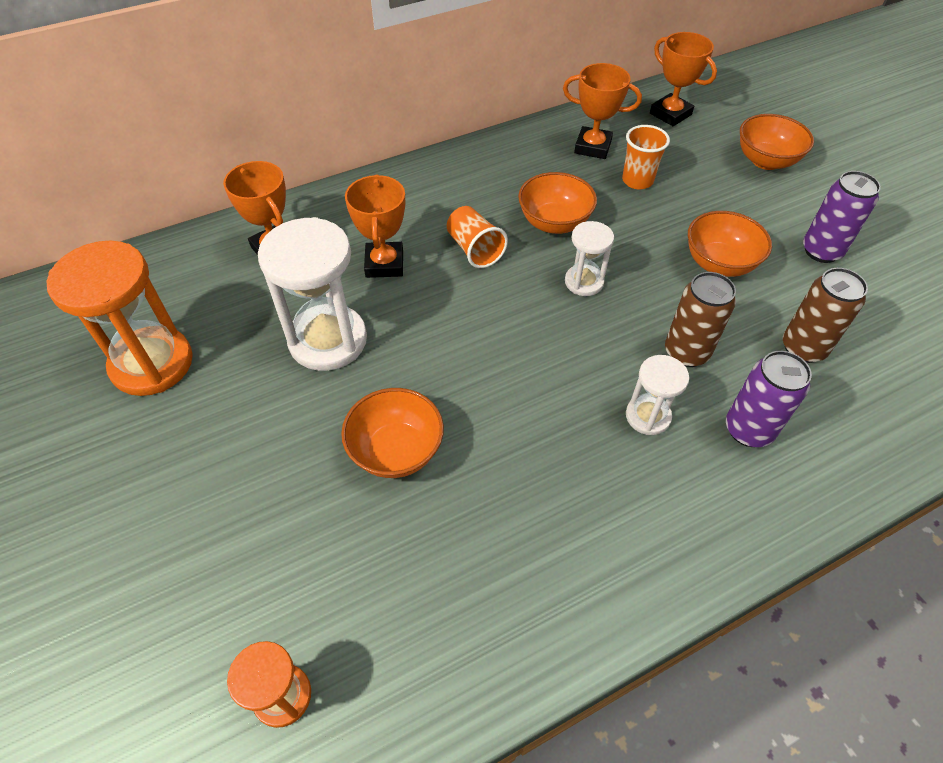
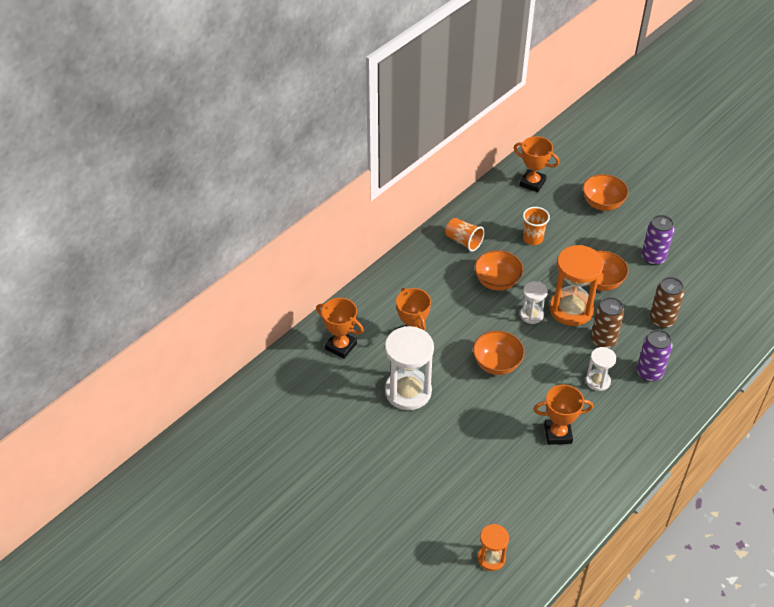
camera: 20 degrees left, 5 degrees down
orange hourglass [47,241,193,396] -> orange hourglass moved to [549,245,604,326]
orange bowl [341,388,444,478] -> orange bowl moved to [473,331,525,375]
orange cup [447,206,508,268] -> orange cup moved to [445,218,485,252]
orange trophy [563,63,642,159] -> orange trophy moved to [534,385,593,445]

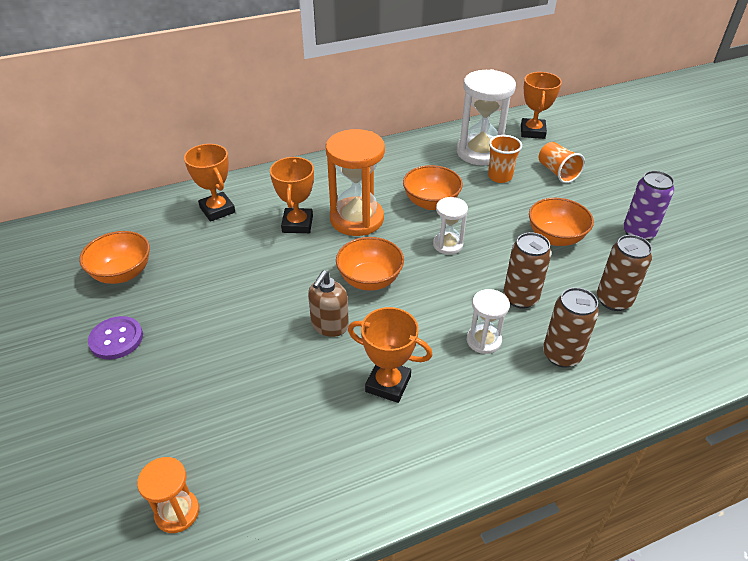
camera: 25 degrees right, 5 degrees down
white hourglass [385,326,434,410] -> white hourglass moved to [457,69,516,166]
orange cup [445,218,485,252] -> orange cup moved to [539,142,585,183]
orange trophy [514,136,559,192] -> orange trophy turned 45 degrees clockwise [521,72,562,139]
orange hourglass [549,245,604,326] -> orange hourglass moved to [326,129,385,236]
orange bowl [582,174,628,211] -> orange bowl moved to [79,231,150,284]
purple can [637,329,673,382] -> brown can [543,287,599,368]
none -> purple button [88,316,143,360]
none -> brown soap dispenser [308,271,349,337]

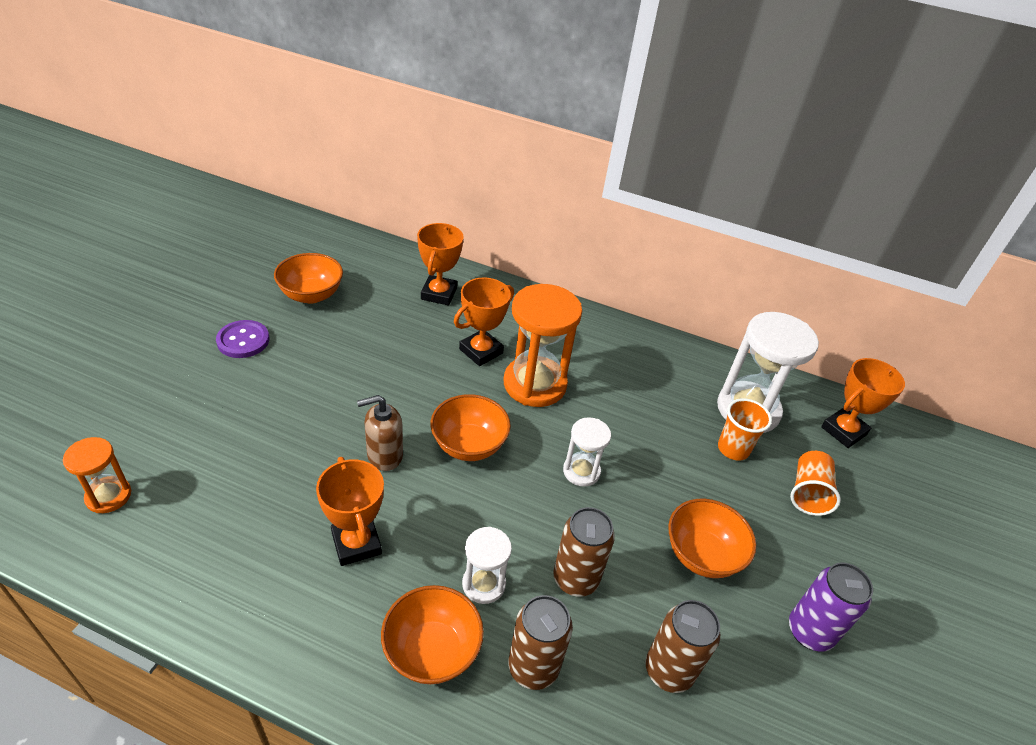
camera: 40 degrees right, 0 degrees up
orange bowl [403,165,463,210] -> orange bowl moved to [381,585,484,684]

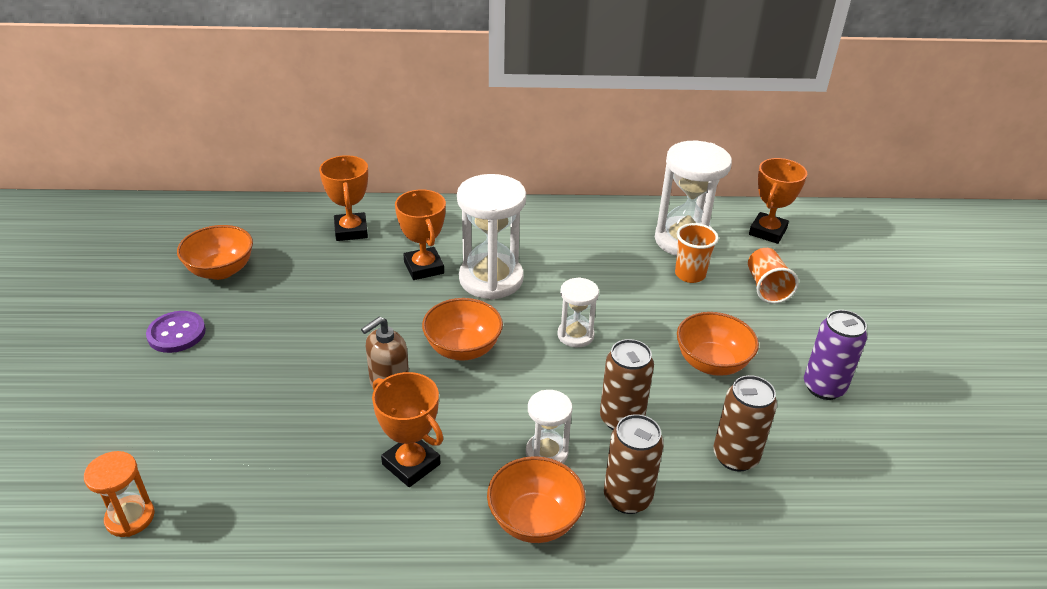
camera: 20 degrees left, 5 degrees down
orange trophy [454,278,514,366] -> orange trophy turned 45 degrees counterclockwise [395,190,446,280]
orange hourglass [504,284,582,407] -> white hourglass [457,174,526,300]

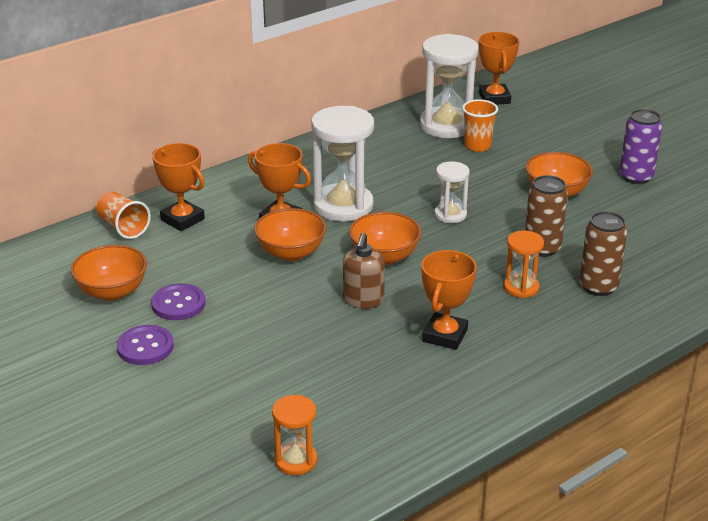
camera: 35 degrees left, 5 degrees down
orange trophy [372,372,443,487] -> orange trophy turned 75 degrees counterclockwise [421,250,477,350]
orange bowl [487,456,586,543] -> orange bowl moved to [254,208,326,261]
white hourglass [526,390,572,463] -> orange hourglass [504,231,544,298]
brown can [713,375,777,472] -> none
orange cup [748,248,799,304] -> orange cup moved to [97,192,151,239]
none -> purple button [151,283,205,320]

